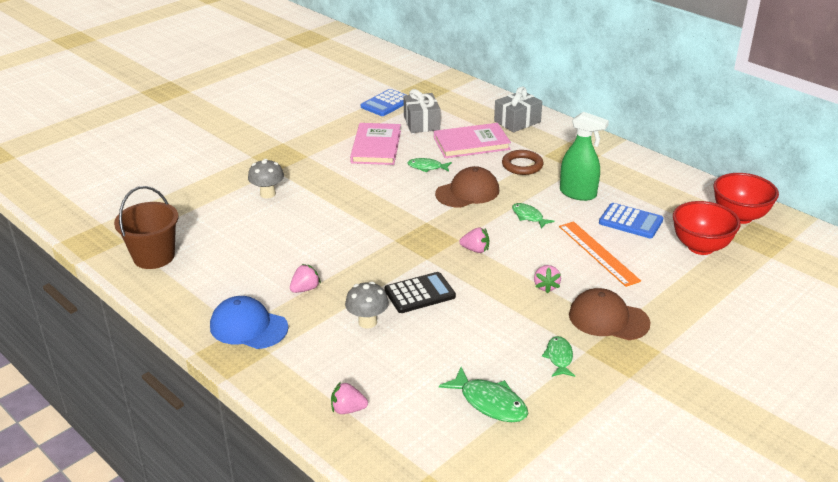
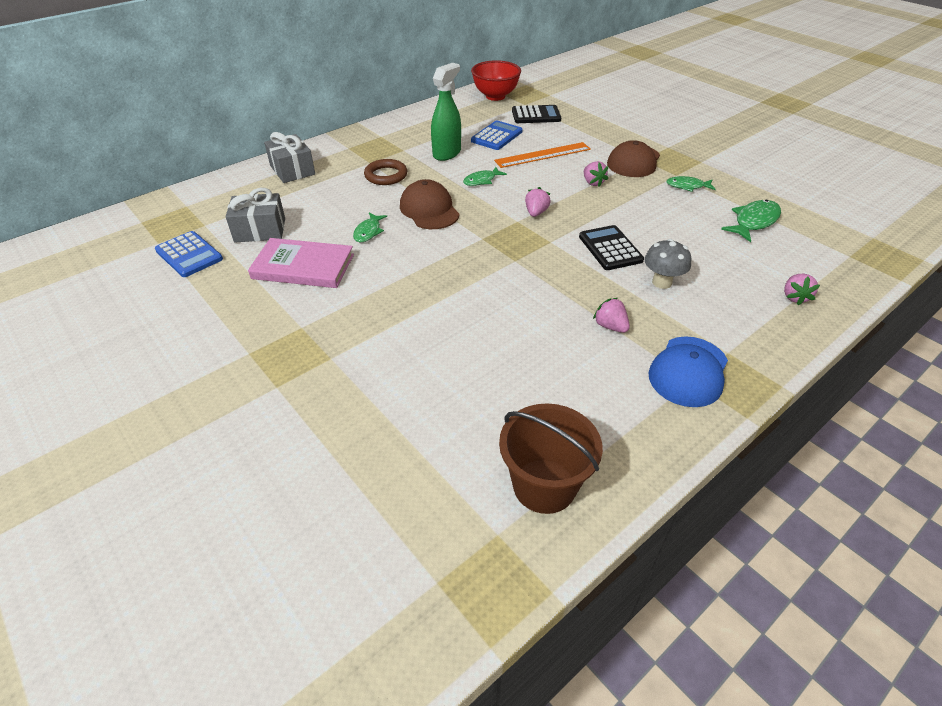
camera: 85 degrees left, 10 degrees up
grey mushroom [248,159,284,199] -> none
pink book [434,123,511,158] -> none
pink strawberry [534,265,561,294] -> pink strawberry turned 60 degrees clockwise [584,161,608,187]
red bowl [673,201,740,255] -> black calculator [512,105,562,123]

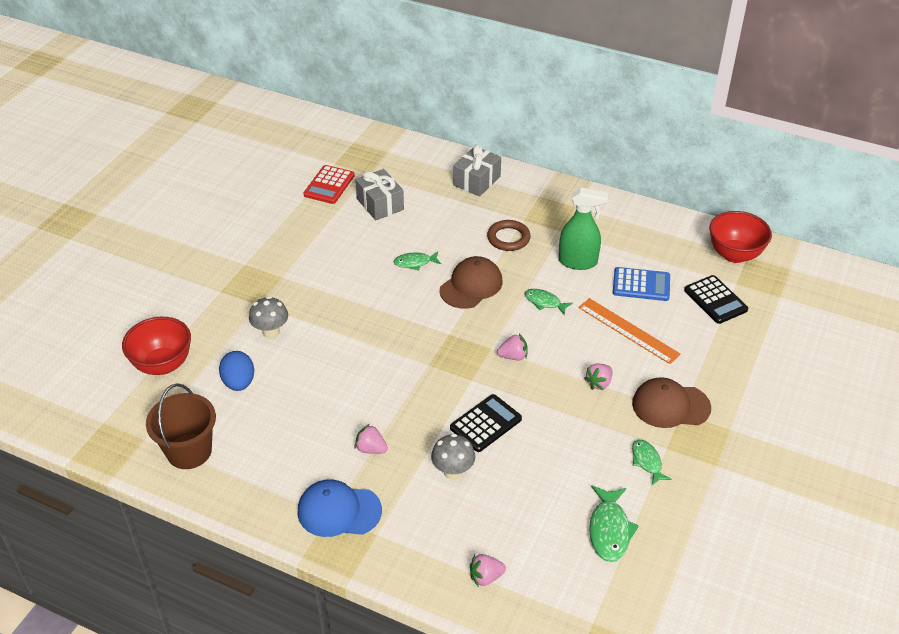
camera: 65 degrees right, 0 degrees up
blue calculator [155,231,223,277] -> red calculator [303,165,355,204]
pink book [248,238,354,288] -> none
pink strawberry [593,298,630,333] -> pink strawberry turned 90 degrees counterclockwise [355,424,388,454]
green fish [721,200,781,242] -> green fish turned 75 degrees clockwise [589,485,639,562]
none -> red bowl [122,317,191,375]
none -> blue egg [219,351,254,391]
none -> grey mushroom [249,296,288,338]

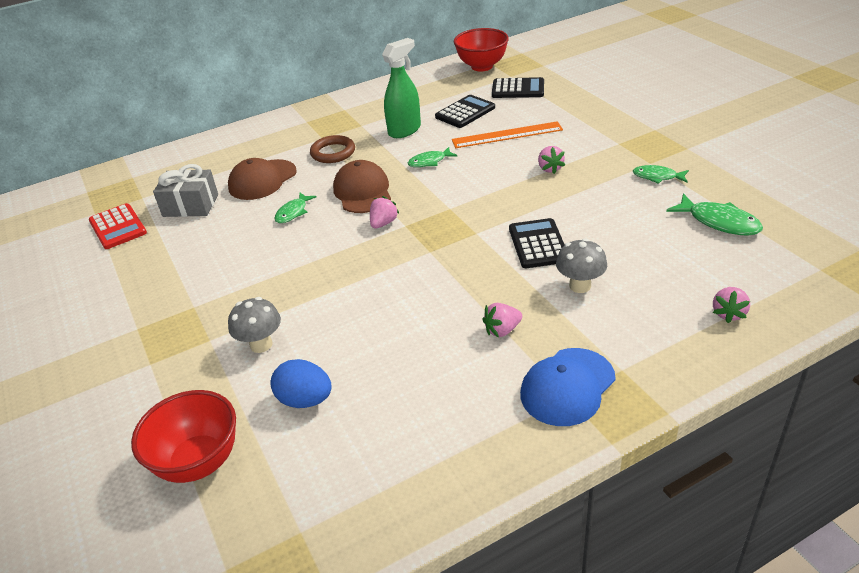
camera: 50 degrees left, 5 degrees down
brown bucket [146,383,216,469] -> none
grey gift [453,144,501,196] -> none
pink strawberry [497,334,528,360] -> pink strawberry moved to [370,196,399,229]
blue calculator [613,267,670,301] -> black calculator [435,95,495,128]
brown cap [632,377,711,428] -> brown cap moved to [228,158,297,200]

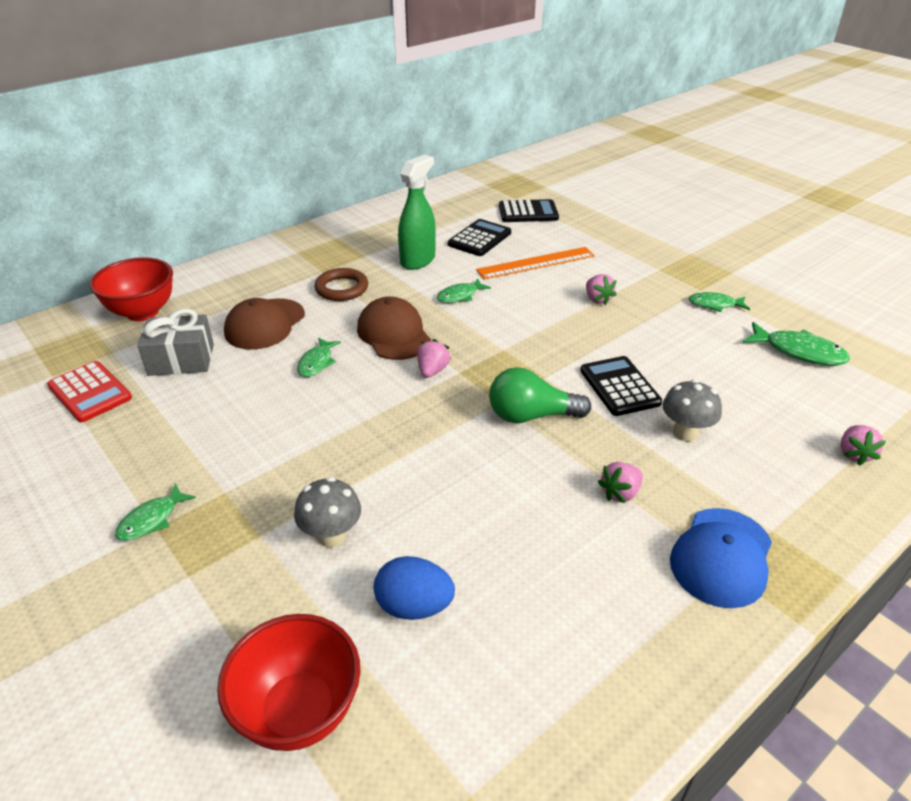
camera: 15 degrees left, 0 degrees up
red bowl [454,28,509,72] -> red bowl moved to [90,257,173,321]
none -> green fish [115,483,196,541]
none -> green light bulb [489,367,591,423]

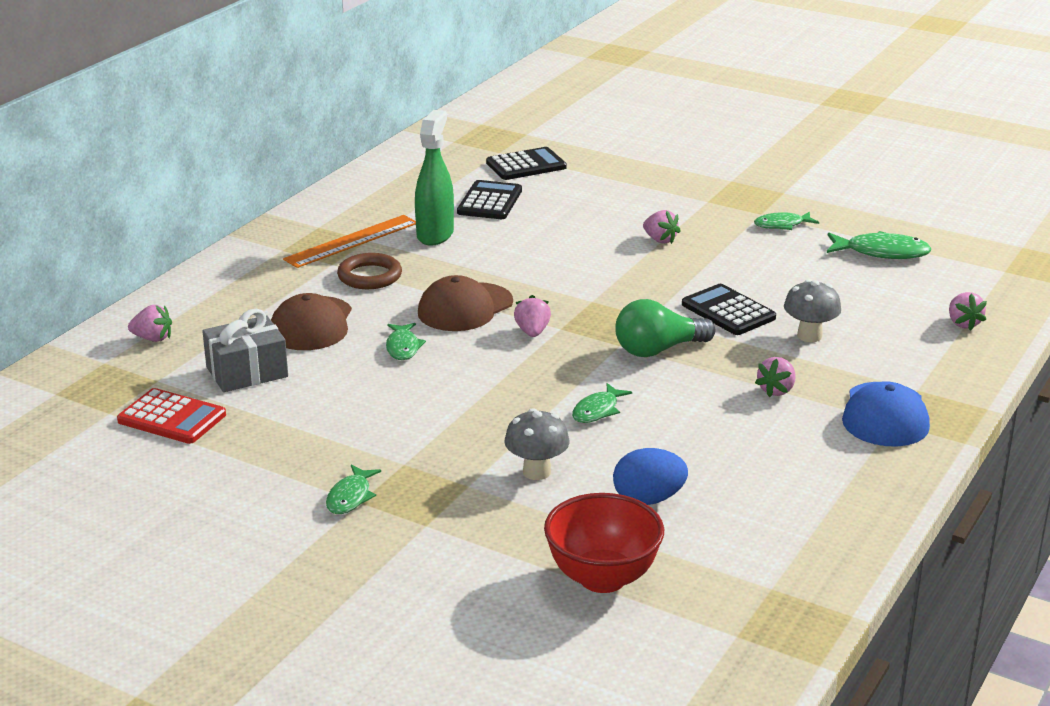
camera: 20 degrees left, 10 degrees down
red bowl [90,257,173,321] -> pink strawberry [128,305,172,342]
brown cap [357,296,431,360] -> brown cap turned 90 degrees counterclockwise [418,275,513,331]
green fish [437,278,491,303] -> green fish moved to [572,383,632,423]
orange ruler [476,247,595,279] -> orange ruler moved to [283,215,416,268]

